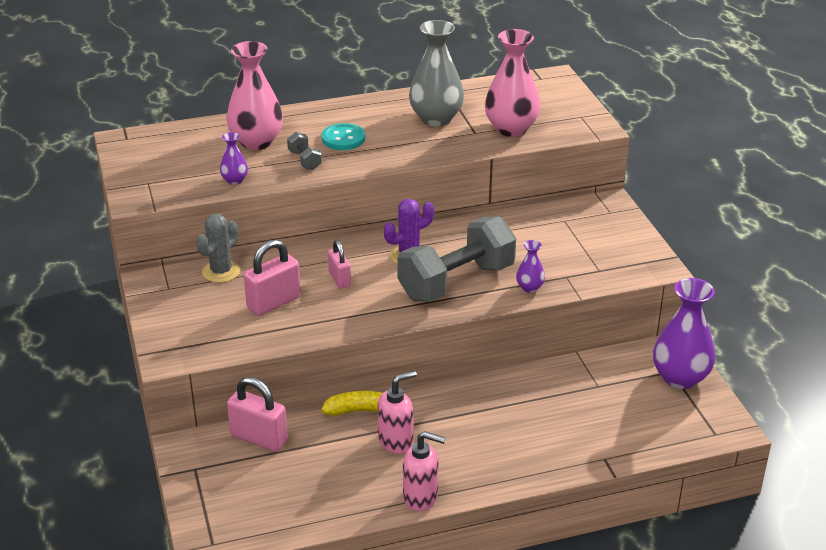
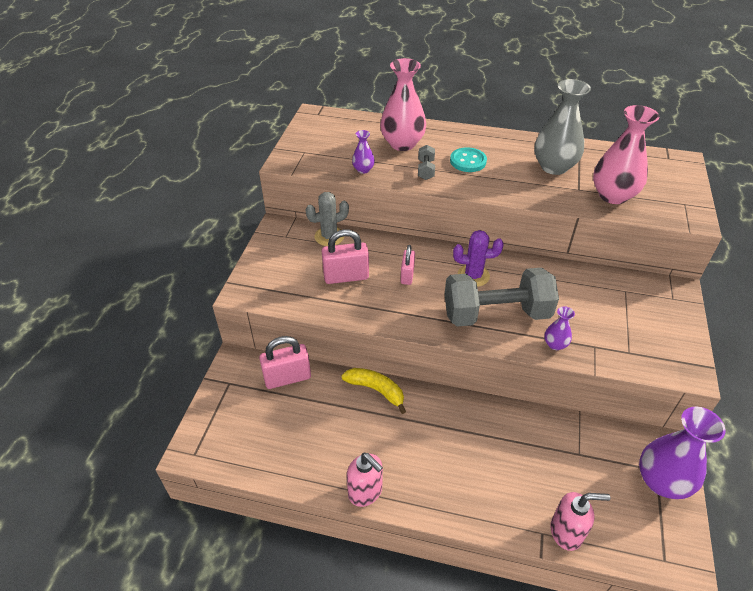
camera: 30 degrees right, 10 degrees up
pink padlock [227,377,288,452] -> pink padlock turned 75 degrees counterclockwise [259,336,311,389]
pink soap dispenser [378,371,417,454] -> pink soap dispenser moved to [550,492,610,551]

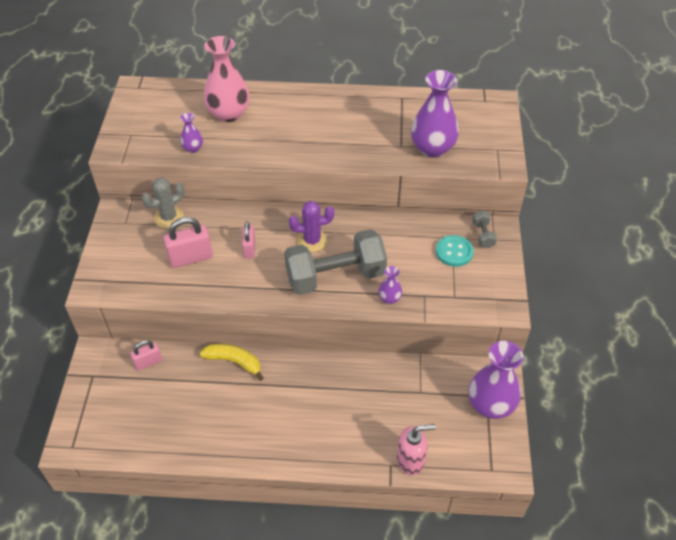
camera: 10 degrees left, 5 degrees up
pink padlock [259,336,311,389] -> pink padlock [130,340,162,371], size x0.62
pink soap dispenser [347,453,383,507] -> none
grey dumbbell [418,145,435,180] -> grey dumbbell moved to [472,210,497,248]
turquoise button [450,147,487,172] -> turquoise button moved to [436,235,474,267]
grey vase [534,79,591,175] -> none
pink vase [593,105,659,204] -> purple vase [411,70,459,158]

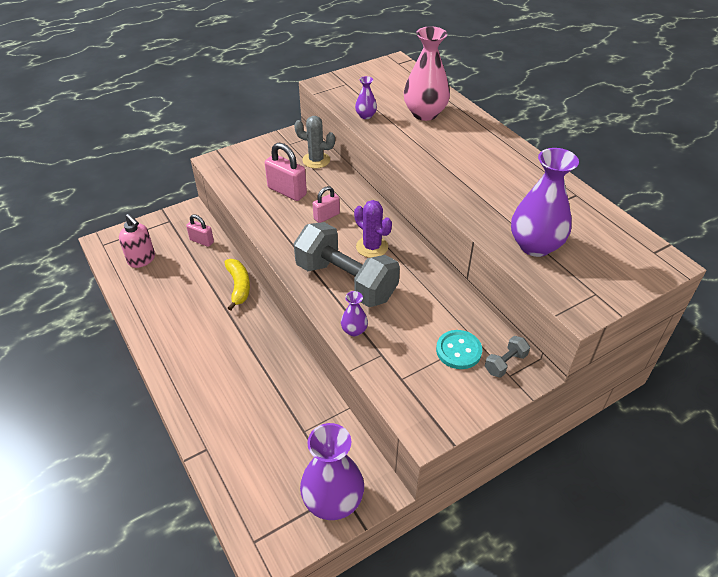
camera: 55 degrees right, 5 degrees down
pink soap dispenser [397,424,436,475] -> pink soap dispenser moved to [119,214,155,268]

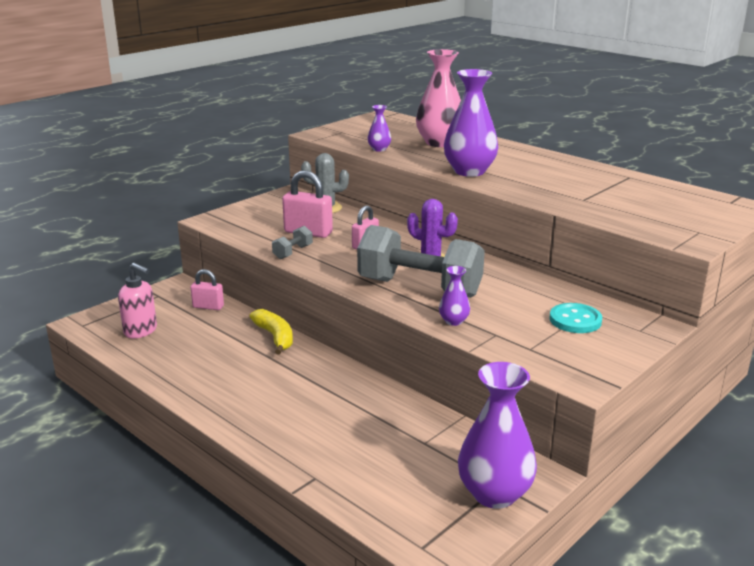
camera: 15 degrees left, 20 degrees down
grey dumbbell [485,336,530,378] -> grey dumbbell moved to [272,226,313,259]
purple vase [511,148,579,257] -> purple vase moved to [444,69,498,177]

